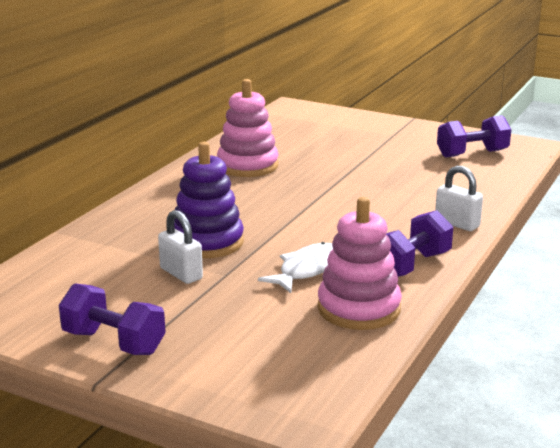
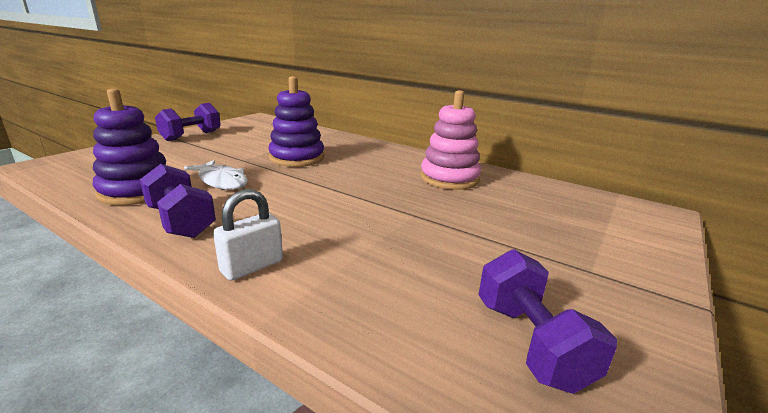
camera: 95 degrees right, 0 degrees up
white padlock [158,210,203,284] -> none
pink stacking toy [317,197,402,330] -> purple stacking toy [93,88,166,205]

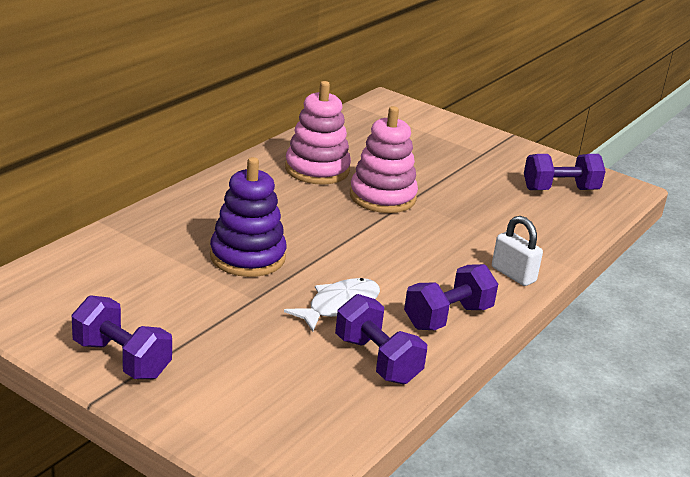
camera: 90 degrees left, 5 degrees up
purple stacking toy [93,88,166,205] -> purple dumbbell [335,294,427,384]
none -> pink stacking toy [350,106,418,213]

